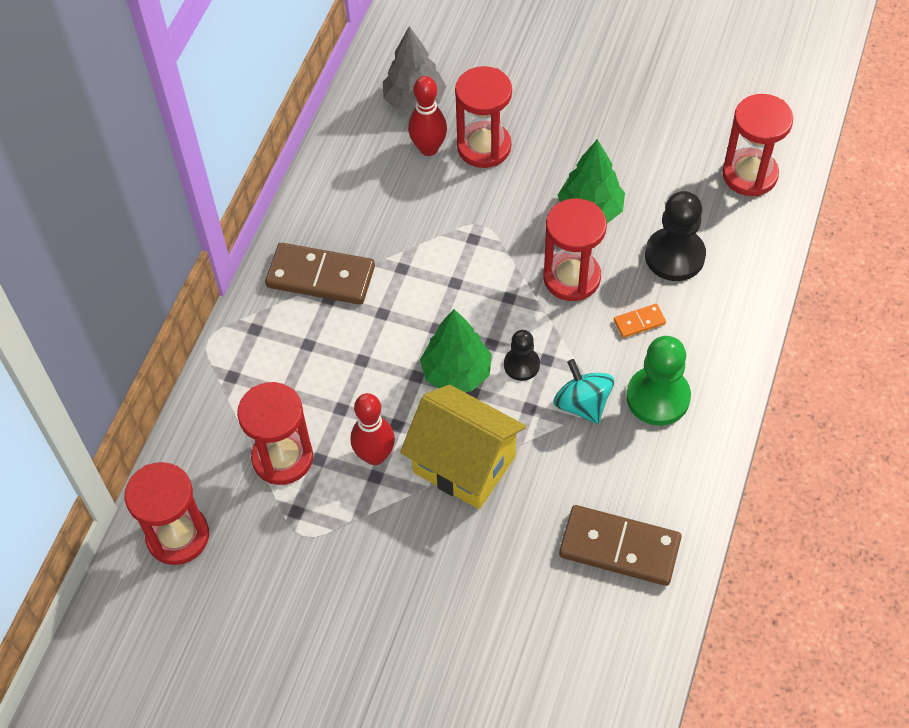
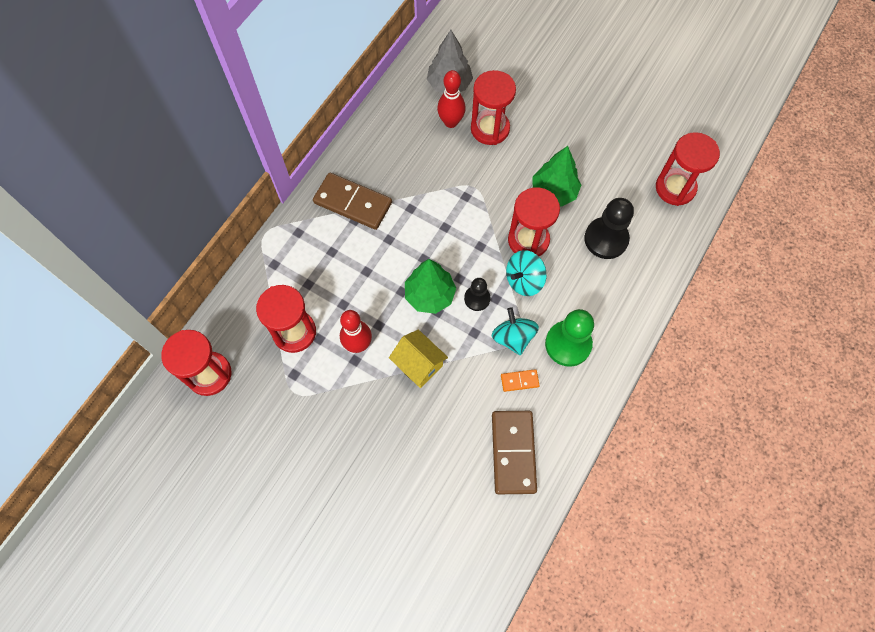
camera: 10 degrees right, 10 degrees up
yellow house [400,384,526,509] -> yellow house [389,330,448,388], size x0.64
brown domino [559,505,682,586] -> brown domino turned 60 degrees clockwise [492,411,537,494]
orange domino [614,304,666,338] -> orange domino moved to [501,369,540,392]
none -> turquoise spinning top [506,250,547,296]

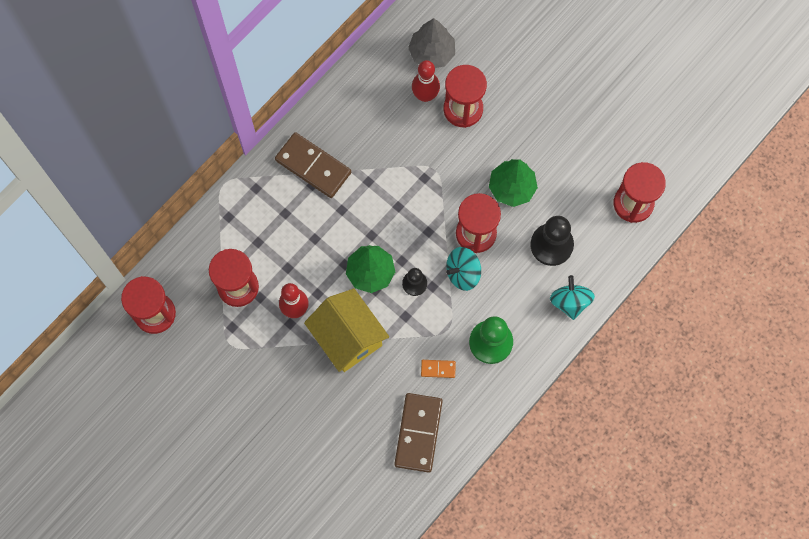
camera: 10 degrees right, 5 degrees up
yellow house [389,330,448,388] -> yellow house [304,288,389,372], size x1.56
turquoise spinning top [492,307,539,355] -> turquoise spinning top moved to [550,275,595,320]

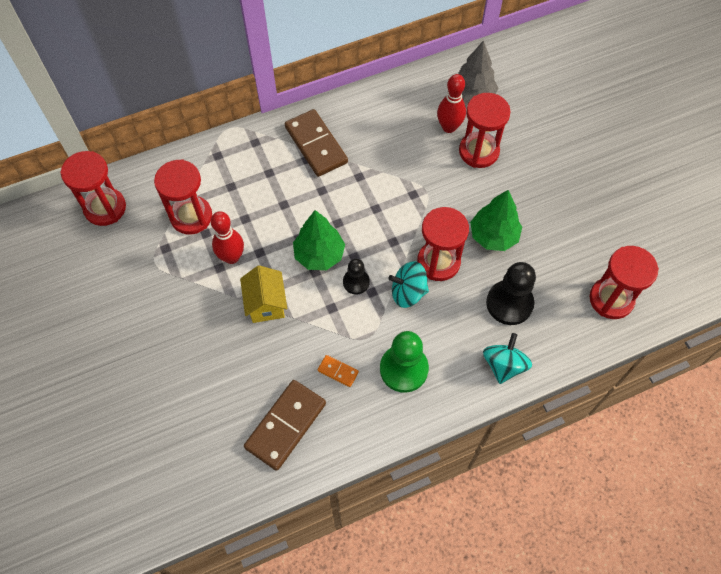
camera: 25 degrees right, 10 degrees down
yellow house [304,288,389,372] -> yellow house [240,265,287,323], size x0.64

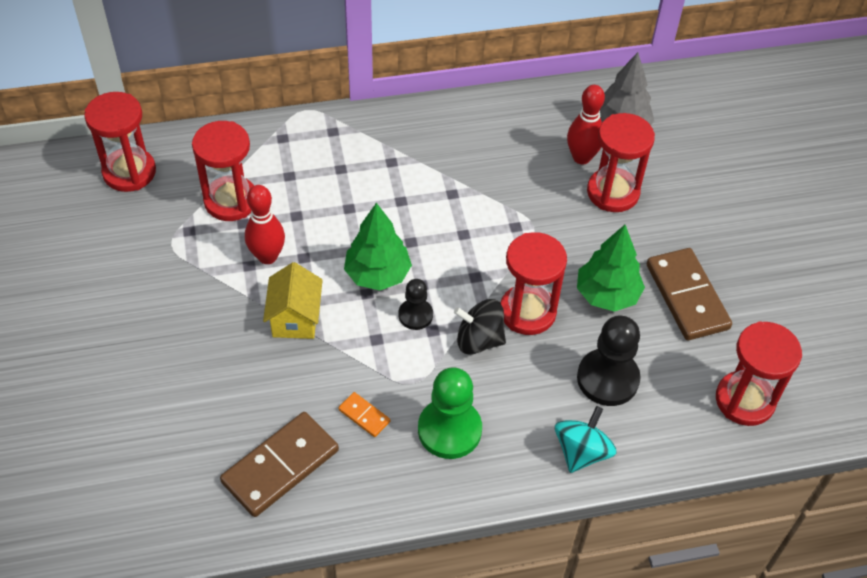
camera: 10 degrees right, 10 degrees down
brown domino [285,109,348,177] -> brown domino moved to [647,248,732,340]
turquoise spinning top [388,261,429,308] -> black spinning top [454,299,506,354]

